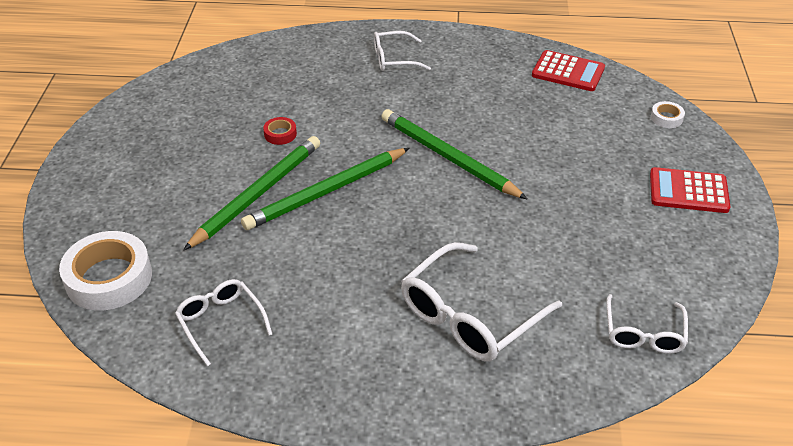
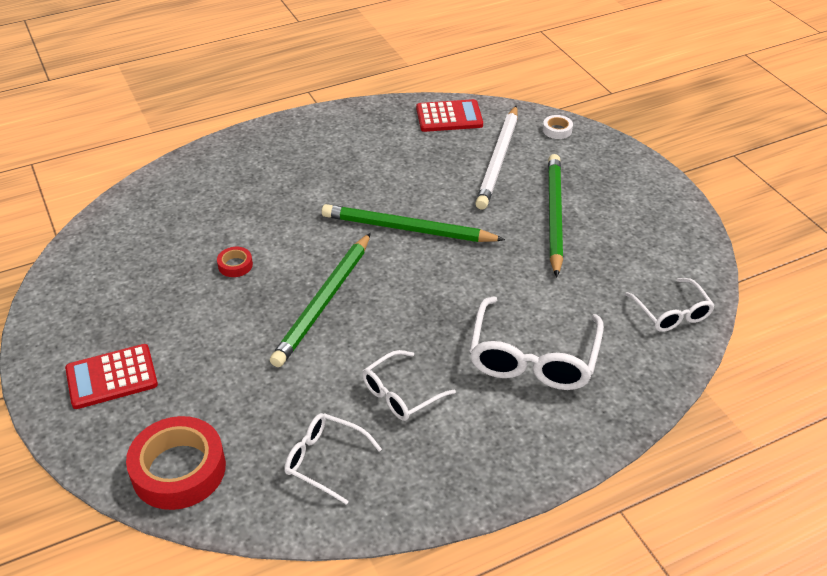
camera: 30 degrees left, 0 degrees up
white tape [59,231,152,311] -> red tape [126,416,226,510]
green pencil [183,136,320,251] -> green pencil moved to [548,154,563,277]
white glasses [374,31,431,71] -> white glasses moved to [362,350,456,421]
red calculator [650,167,730,213] -> red calculator moved to [65,344,158,409]
none -> white pencil [475,106,518,210]

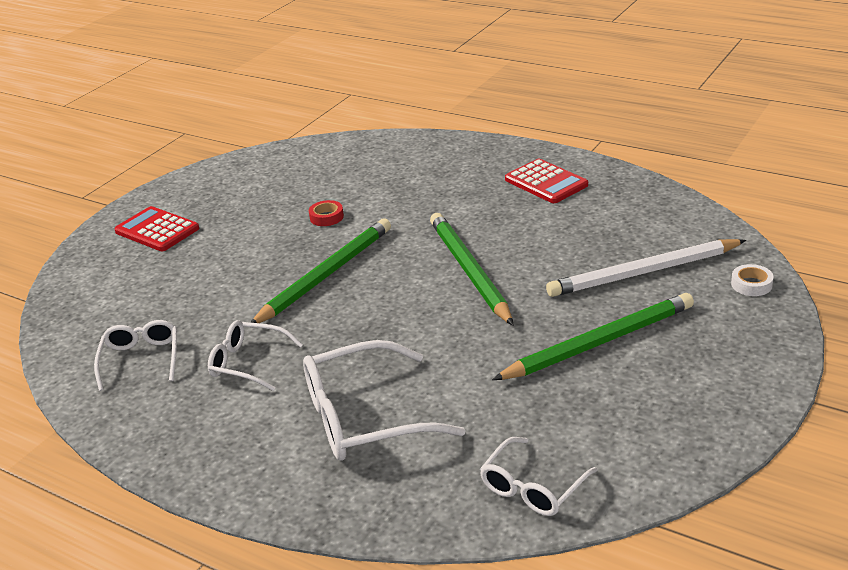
camera: 60 degrees right, 10 degrees down
red tape [126,416,226,510] -> none
green pencil [270,233,371,367] -> green pencil turned 135 degrees clockwise [251,219,391,323]
red calculator [416,99,483,132] -> red calculator moved to [505,159,588,203]

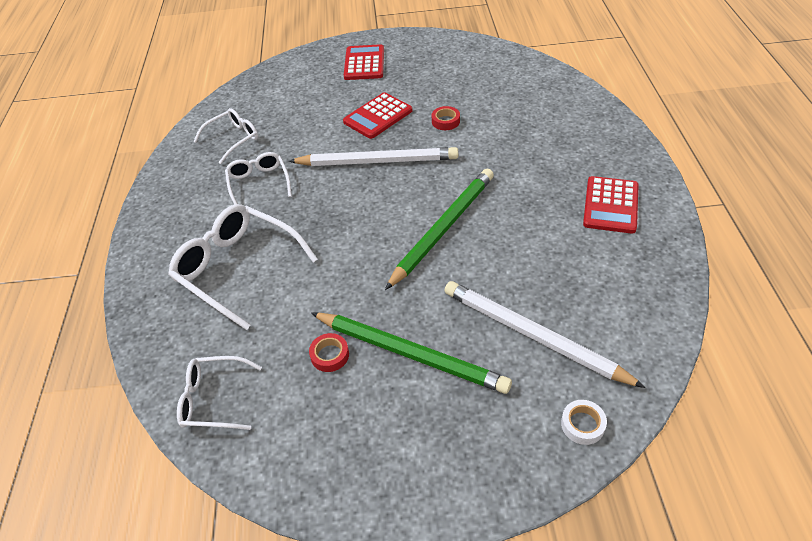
camera: 55 degrees right, 15 degrees up
green pencil [251,219,391,323] -> white pencil [288,147,458,166]
none -> red tape [309,333,349,372]
none -> red calculator [343,92,412,139]

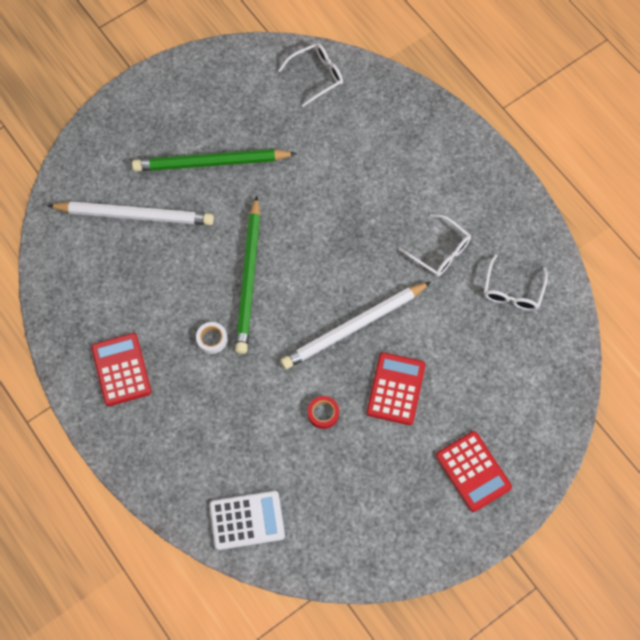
camera: 145 degrees right, 20 degrees up
white glasses [168,204,318,330] -> none
red tape [309,333,349,372] -> none
white tape [561,400,607,445] -> white tape moved to [196,322,228,354]
none -> white calculator [209,491,285,550]

